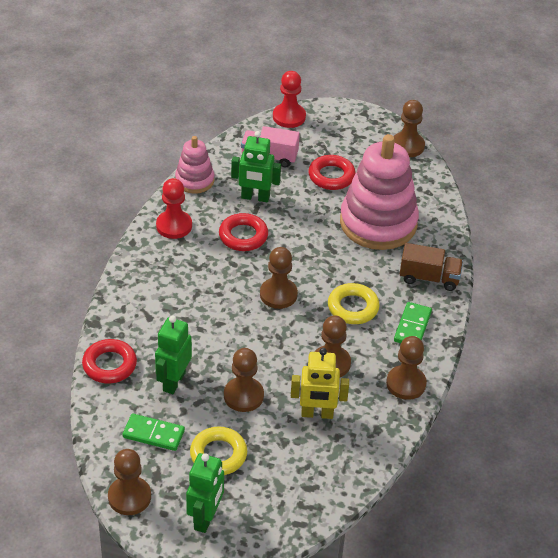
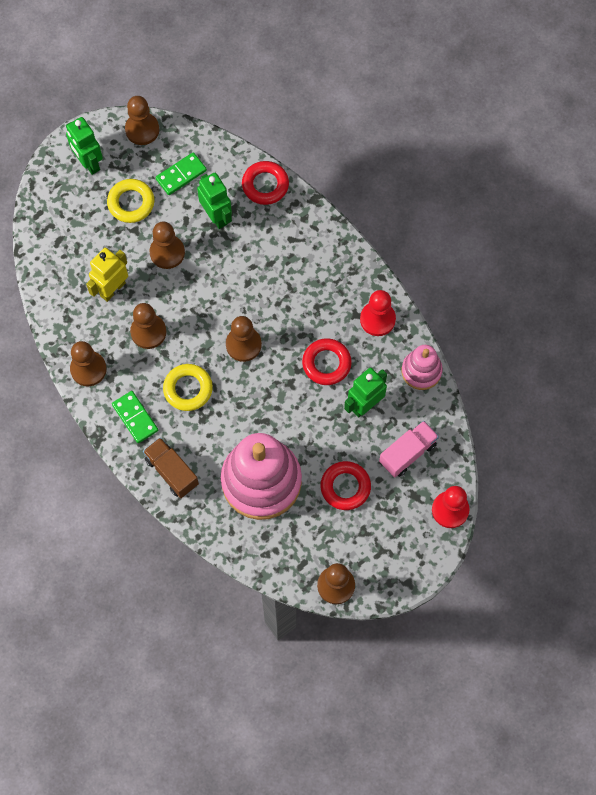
camera: 130 degrees right, 25 degrees up
brown truck [400,243,463,291] -> brown truck turned 90 degrees clockwise [143,437,199,498]

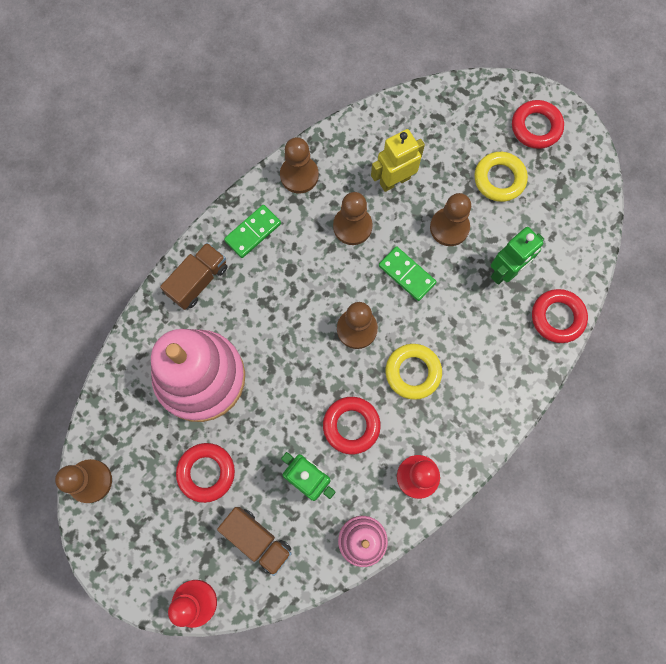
camera: 80 degrees right, 5 degrees up
green robot [66,117,103,175] -> red ring [512,100,564,149]
yellow robot [86,248,128,302] -> yellow robot turned 60 degrees counterclockwise [371,129,425,192]
brown pawn [125,96,159,145] -> none
green domino [155,152,207,195] -> green domino moved to [379,246,437,301]
yellow ring [163,364,213,411] -> yellow ring moved to [385,344,442,400]
pink truck [379,421,439,478] -> brown truck [217,507,292,576]

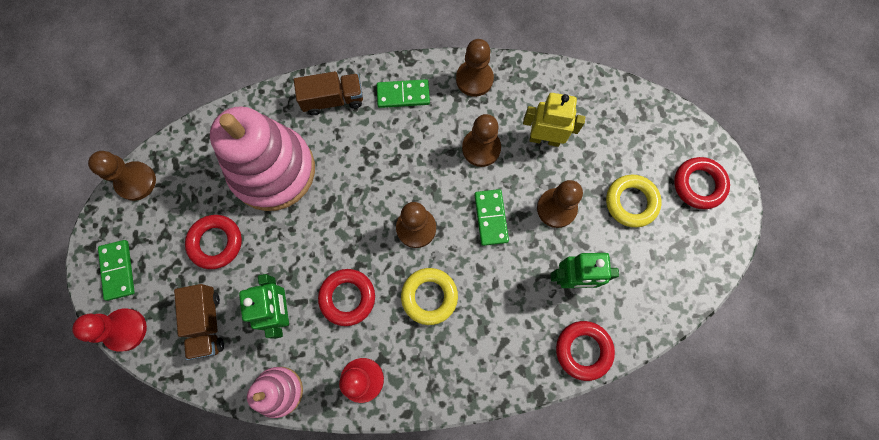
camera: 40 degrees right, 0 degrees up
none -> green domino [98,240,135,301]

